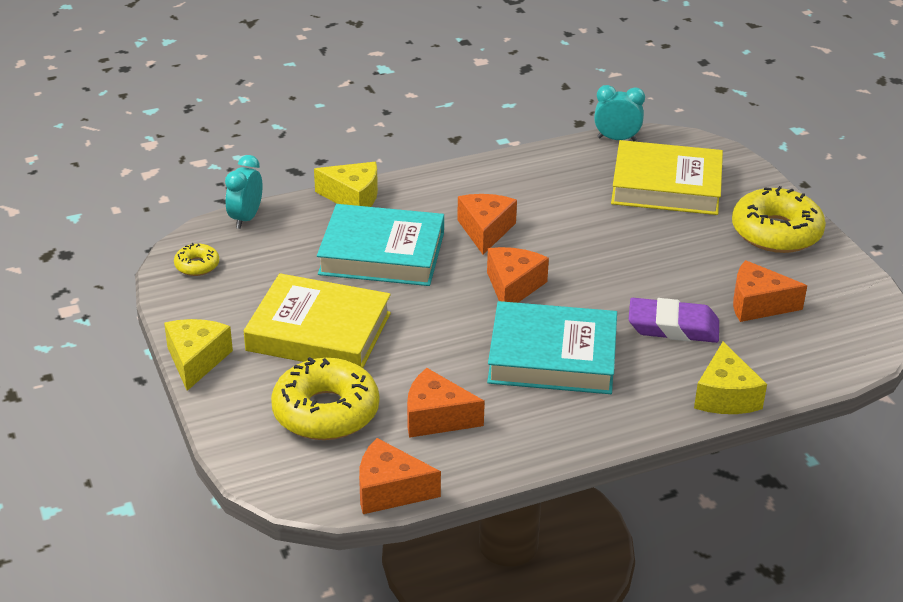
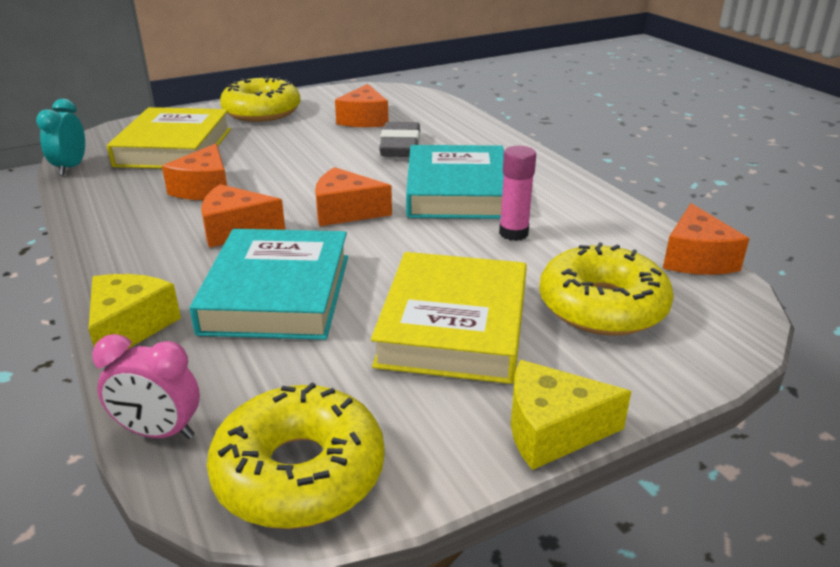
camera: 95 degrees left, 5 degrees down
yellow donut [174,243,219,276] -> yellow donut [207,383,385,529], size x2.12
turquoise clock [225,155,263,229] -> pink clock [92,334,200,439]
orange cheese [407,368,485,438] -> orange cheese moved to [162,144,227,200]
purple eraser [629,298,719,343] -> grey eraser [379,122,420,157]
yellow cheese [694,342,767,414] -> none
none -> pink glue stick [499,146,536,241]

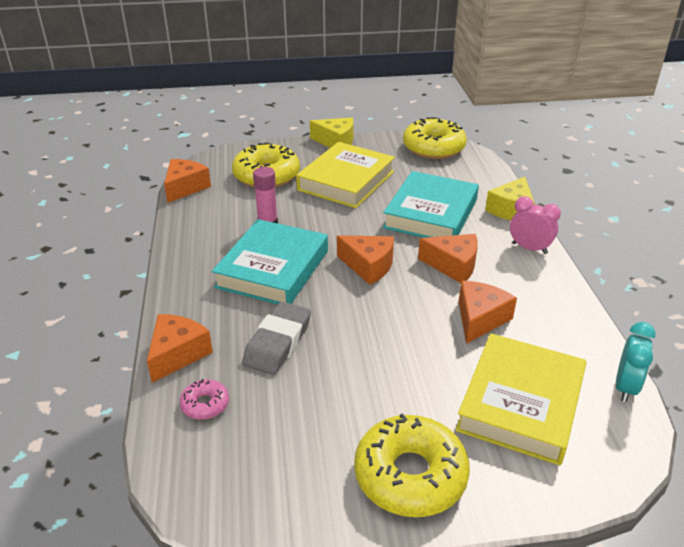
camera: 160 degrees left, 5 degrees up
pink clock [92,334,200,439] -> pink clock moved to [510,196,561,254]
orange cheese [335,84,389,127] -> orange cheese moved to [147,314,213,383]
none -> pink donut [180,379,229,420]

